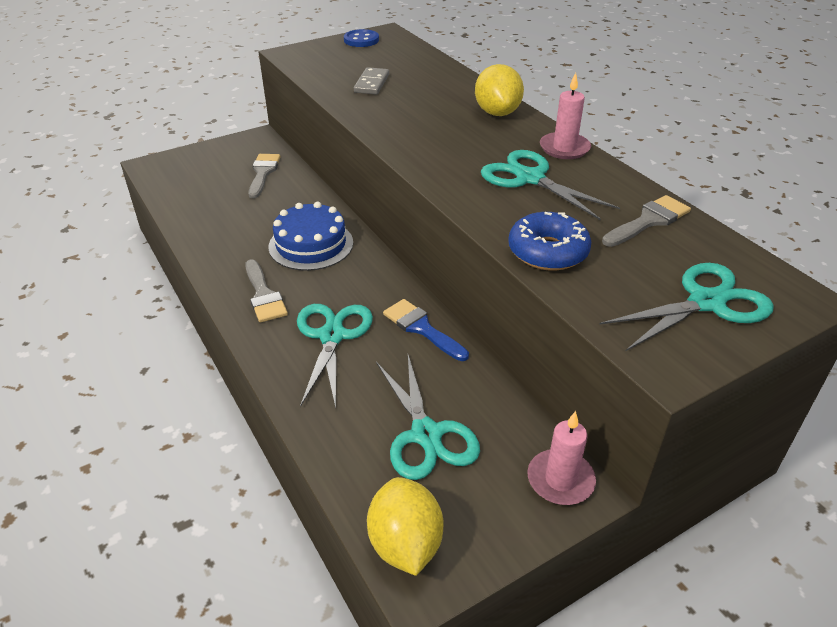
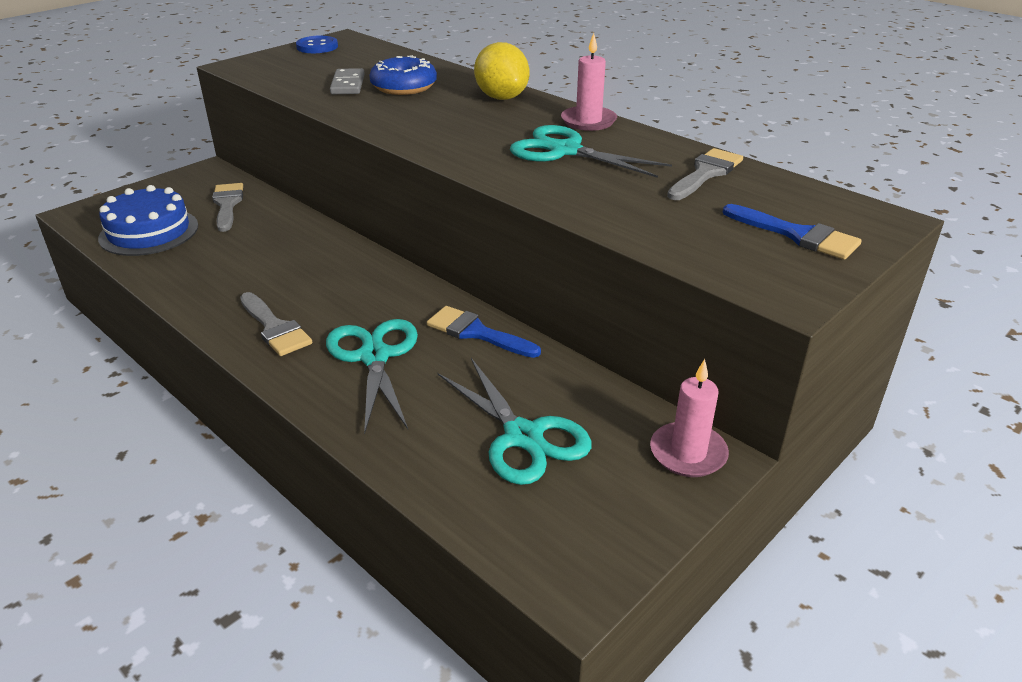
camera: 15 degrees left, 5 degrees down
blue cake [268,202,353,271] -> blue cake moved to [98,185,198,256]
yellow lemon [367,477,443,576] -> none
blue donut [508,212,591,271] -> blue donut moved to [369,55,437,95]
turquoise scissors [599,263,774,351] -> blue brush [723,204,862,260]

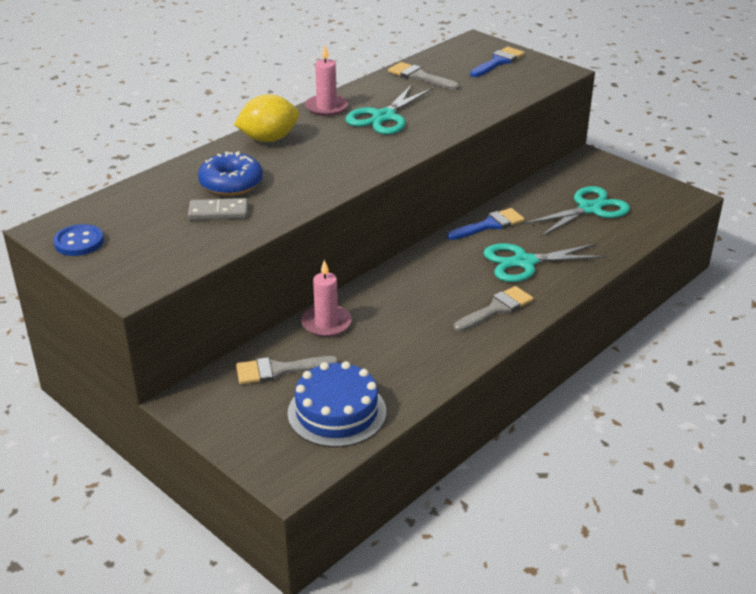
camera: 90 degrees left, 0 degrees up
blue brush [427,306,541,358] -> blue brush turned 150 degrees counterclockwise [447,208,525,240]
pink candle [650,359,729,477] -> pink candle moved to [301,260,352,337]

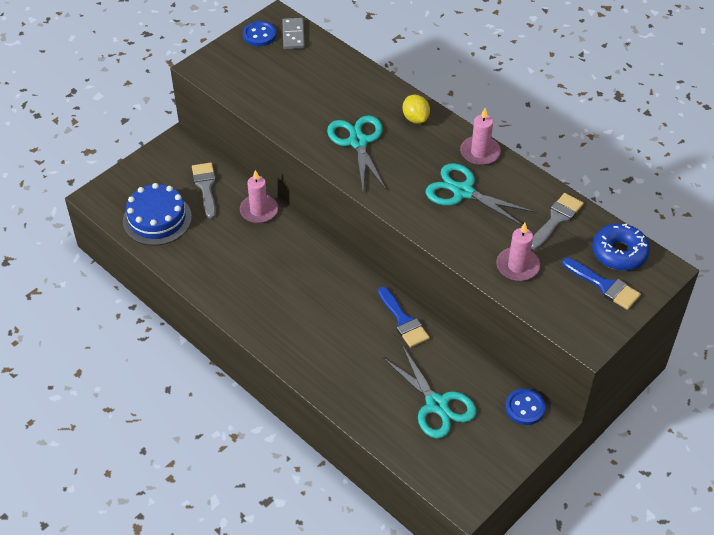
camera: 90 degrees right, 15 degrees up
grey domino [188,198,248,220] -> grey domino moved to [282,18,305,49]
blue donut [198,151,263,196] -> blue donut moved to [592,223,650,271]
yellow lemon [234,94,299,142] -> yellow lemon [403,95,430,124], size x0.67
grey brush [454,286,534,332] -> none
turquoise scissors [483,243,607,282] -> turquoise scissors moved to [327,115,386,190]
none -> pink candle [496,223,540,281]
none -> blue button [505,389,546,425]

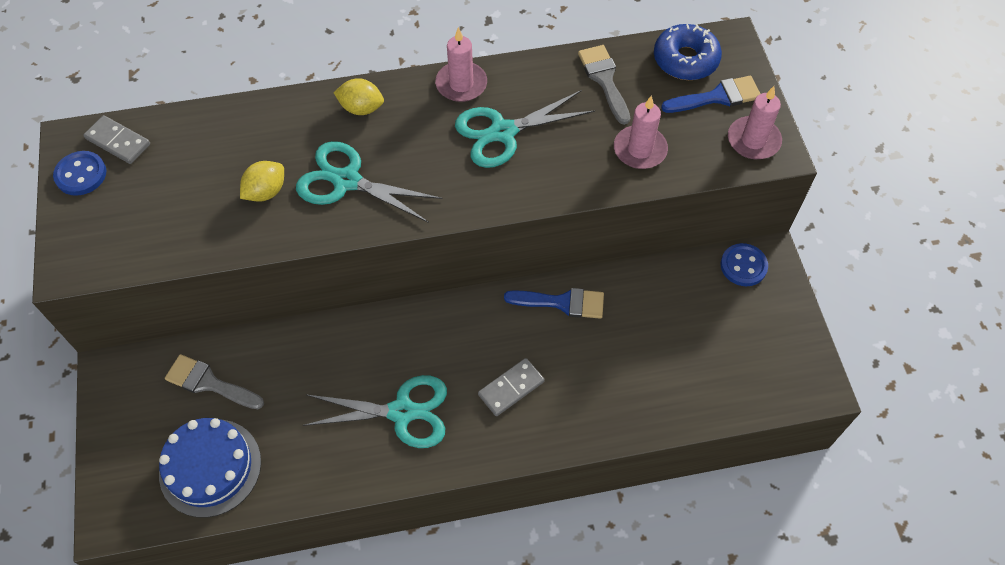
camera: 55 degrees left, 10 degrees up
pink candle [240,170,278,223] -> pink candle moved to [728,86,782,159]
turquoise scissors [382,345,476,439] -> turquoise scissors moved to [303,375,447,448]
none -> yellow lemon [240,161,284,202]
none -> grey domino [478,358,545,416]

